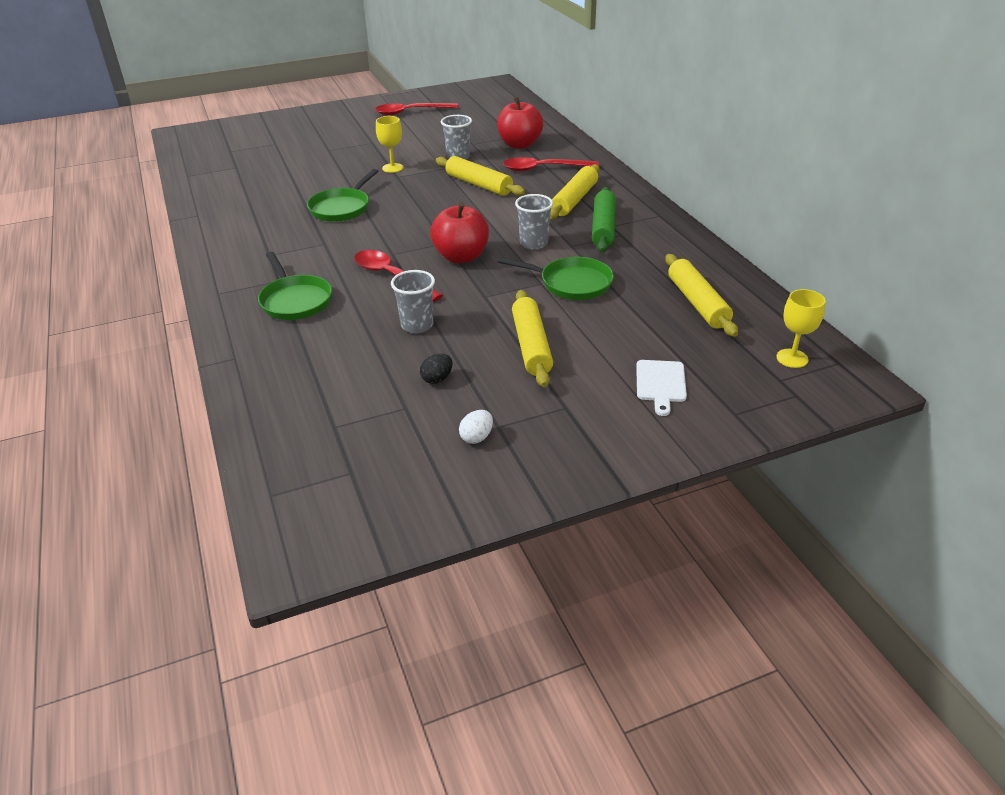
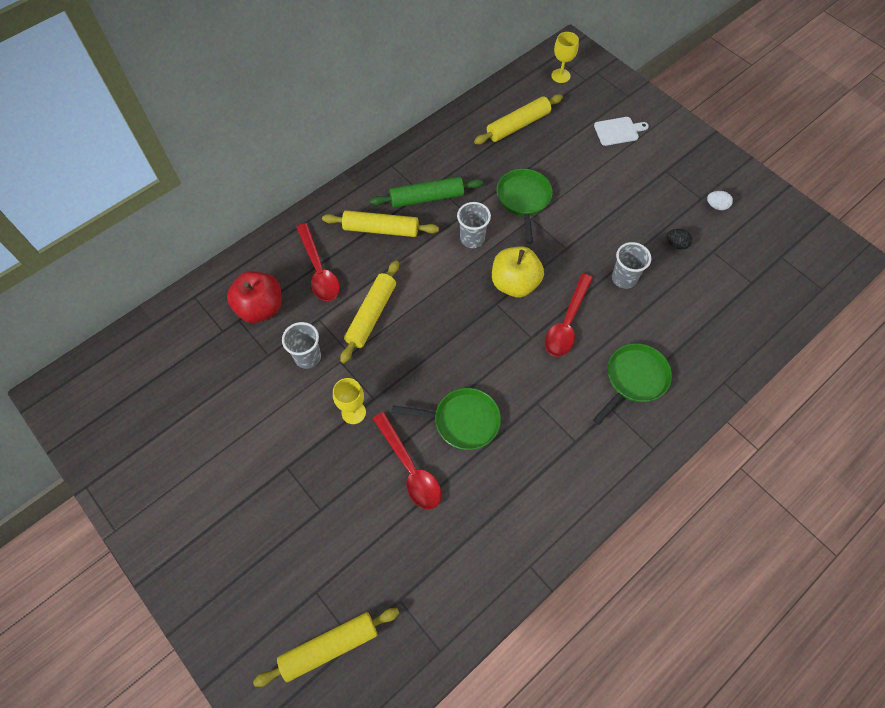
camera: 110 degrees left, 25 degrees up
red spoon [375,103,458,115] -> red spoon moved to [373,412,441,509]
red apple [430,202,489,263] -> yellow apple [492,246,544,297]
yellow rolling pin [512,290,553,387] -> yellow rolling pin moved to [253,608,399,687]

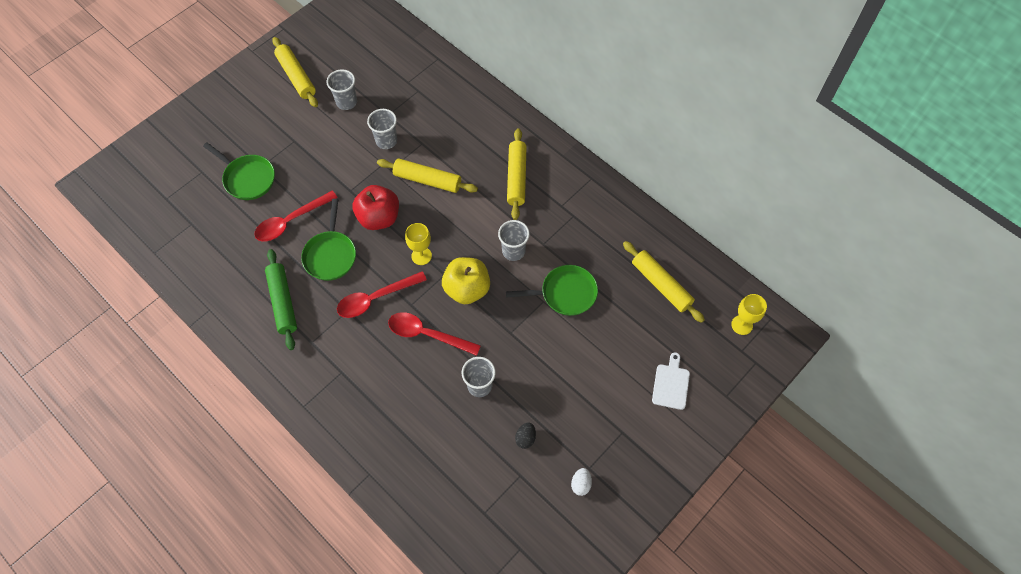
camera: 85 degrees right, 0 degrees up
red apple [227,271,281,323] -> red apple moved to [353,185,399,230]
yellow rolling pin [253,608,399,687] -> yellow rolling pin moved to [272,37,318,107]
red spoon [296,223,340,301] -> red spoon moved to [337,271,427,318]
yellow goblet [333,378,366,424] -> yellow goblet moved to [405,223,432,265]
green rolling pin [370,177,483,208] -> green rolling pin moved to [265,249,297,350]
green pan [593,343,672,425] -> green pan moved to [203,142,275,200]
white cutting board [594,117,649,146] -> white cutting board turned 150 degrees counterclockwise [652,352,690,410]
none -> grey cup [327,69,357,110]

